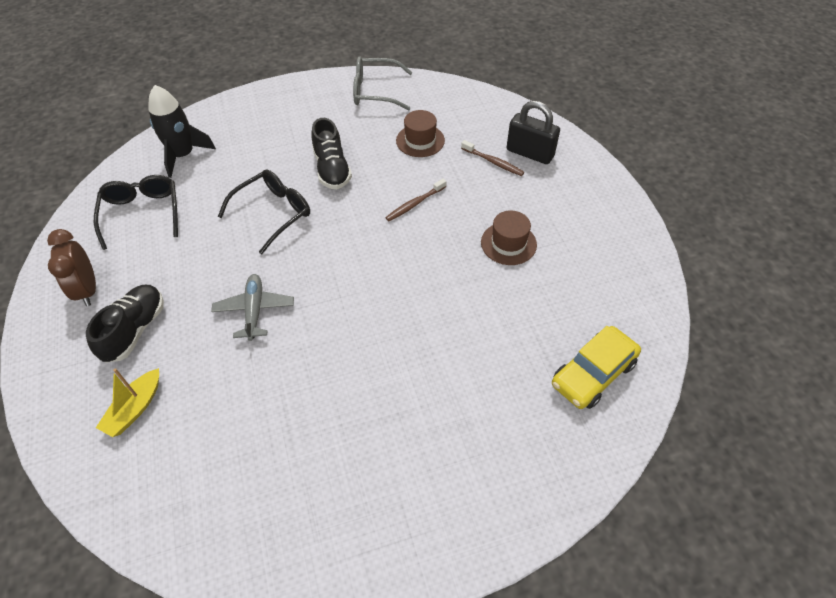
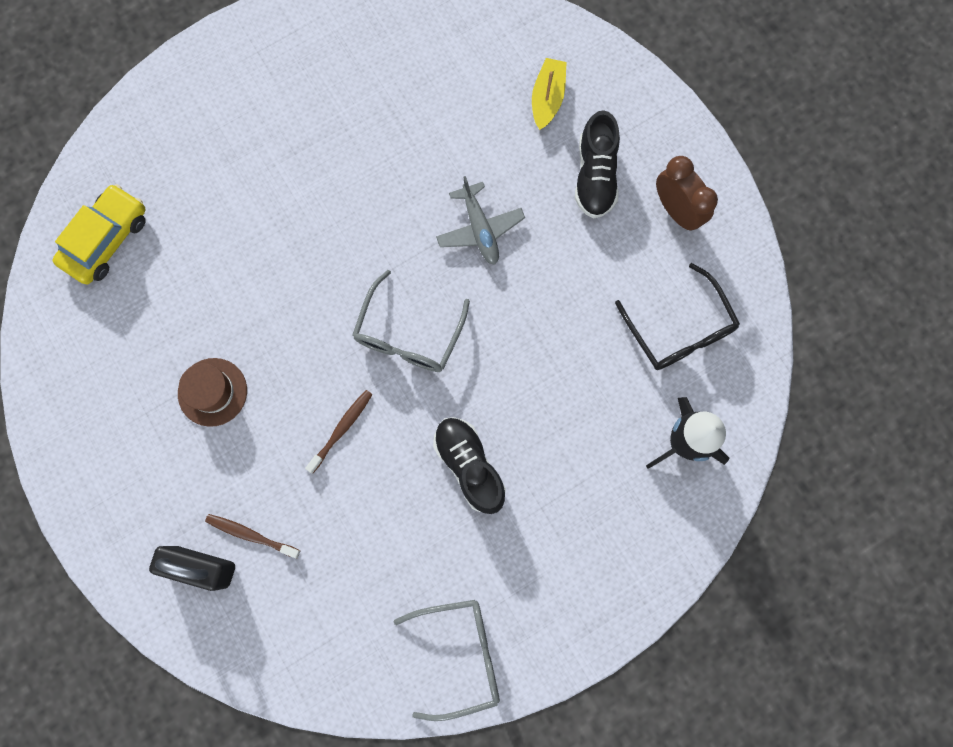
camera: 165 degrees right, 25 degrees up
black glasses [218,169,310,254] -> none
brown hat [396,110,445,157] -> none
none -> grey glasses [352,270,470,372]

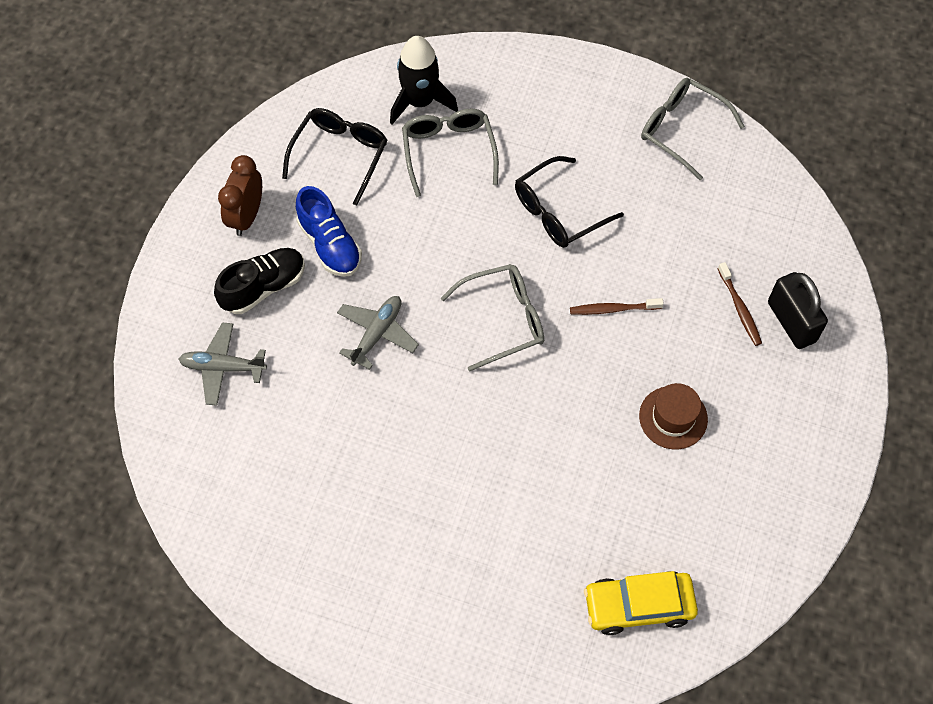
camera: 130 degrees left, 15 degrees down
black shoe [433,417,506,514] -> black glasses [515,156,624,248]
yellow boat [532,58,567,130] -> grey plane [179,322,267,406]
none -> blue shoe [296,186,362,277]
none -> grey glasses [402,109,499,197]

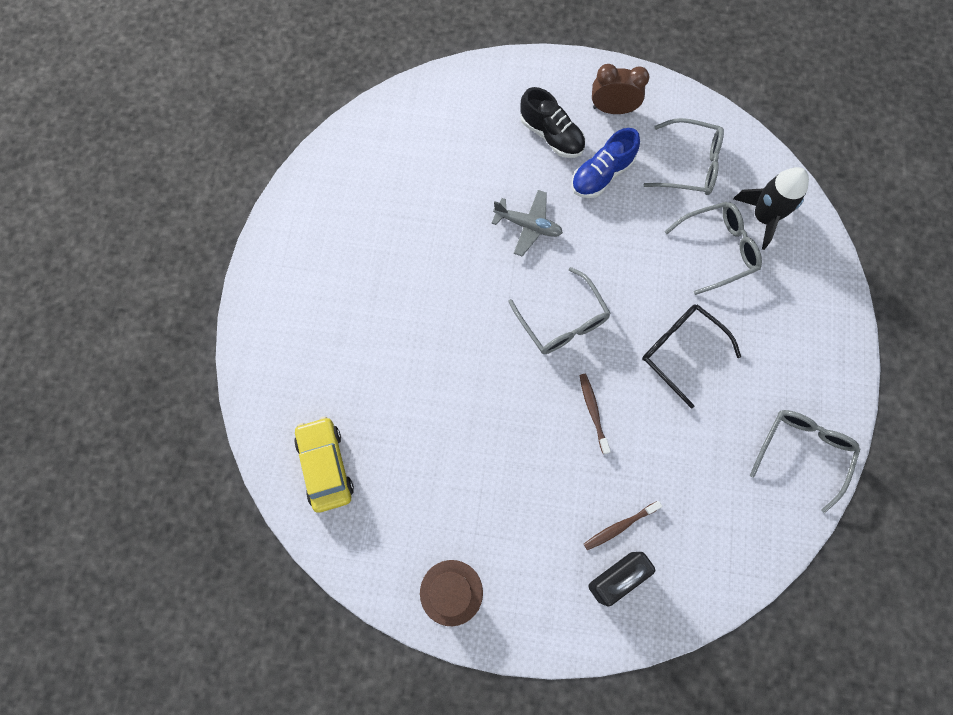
camera: 80 degrees right, 10 degrees up
grey plane [179,322,267,406] -> none
black glasses [282,108,387,206] -> grey glasses [644,118,724,195]
brown hat [639,383,708,449] -> brown hat moved to [420,560,483,626]

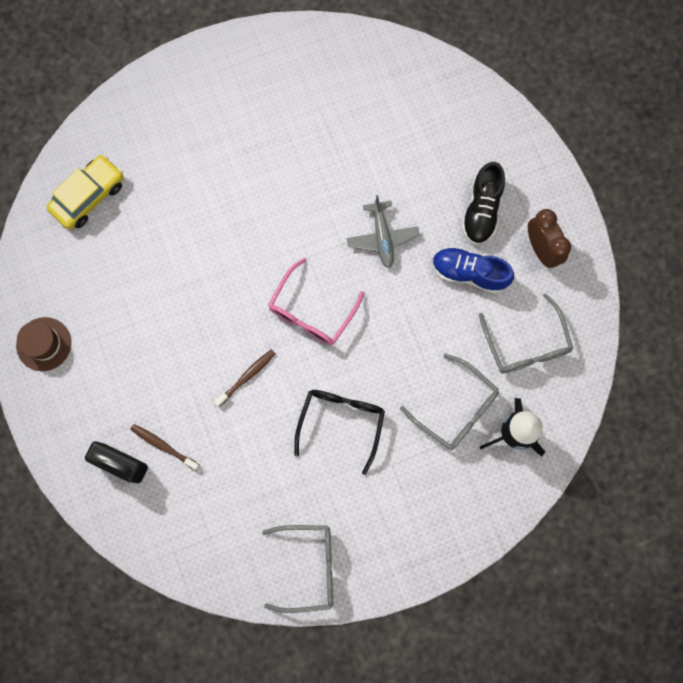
camera: 60 degrees right, 5 degrees up
grey glasses [508,267,611,354] -> pink glasses [268,258,364,345]

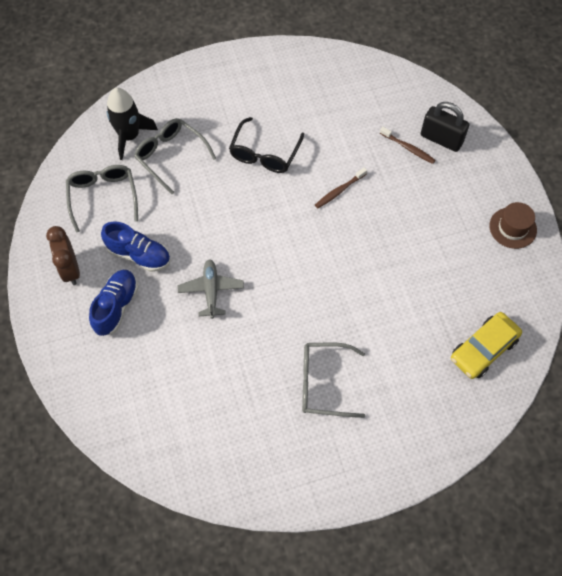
camera: 175 degrees left, 15 degrees down
grey glasses [262,525,333,613] -> grey glasses moved to [302,343,365,418]
pink glasses [268,258,364,345] -> none
black shoe [462,162,505,245] -> blue shoe [89,270,138,336]

